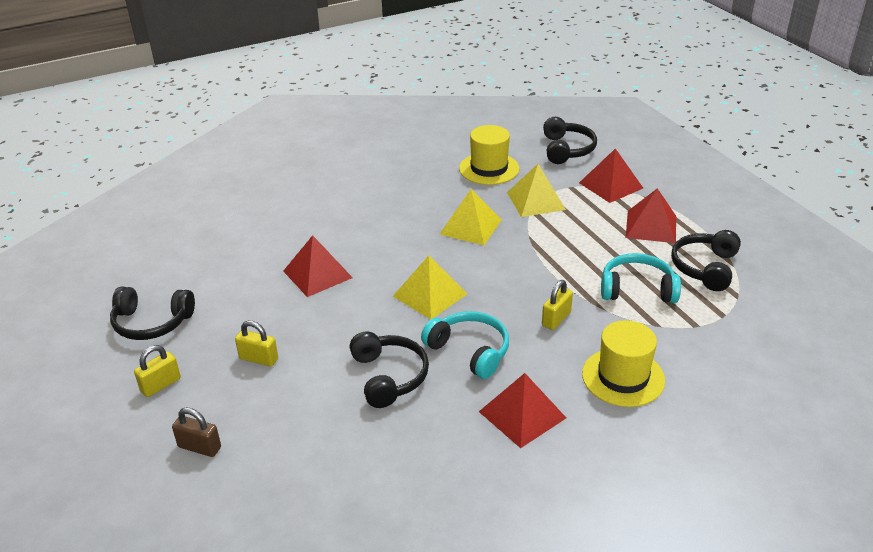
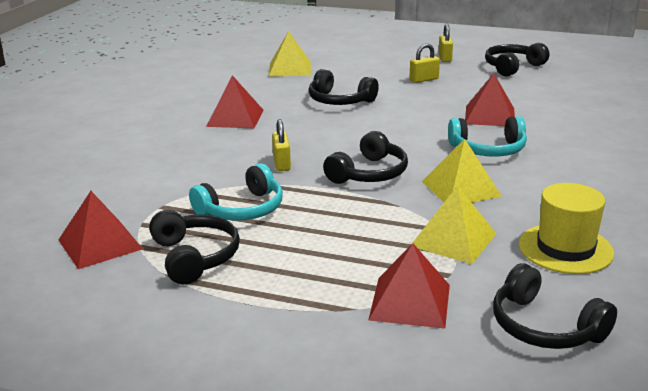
camera: 135 degrees right, 10 degrees down
brown padlock [172,407,221,457] -> none
yellow pyramid [393,256,467,320] -> yellow pyramid moved to [268,31,311,77]
turquoise headphones [421,311,509,379] -> turquoise headphones moved to [448,116,527,157]
yellow hat [582,320,665,407] -> none
red pyramid [626,188,676,243] -> red pyramid moved to [59,191,143,269]
none -> black headphones [323,131,408,184]

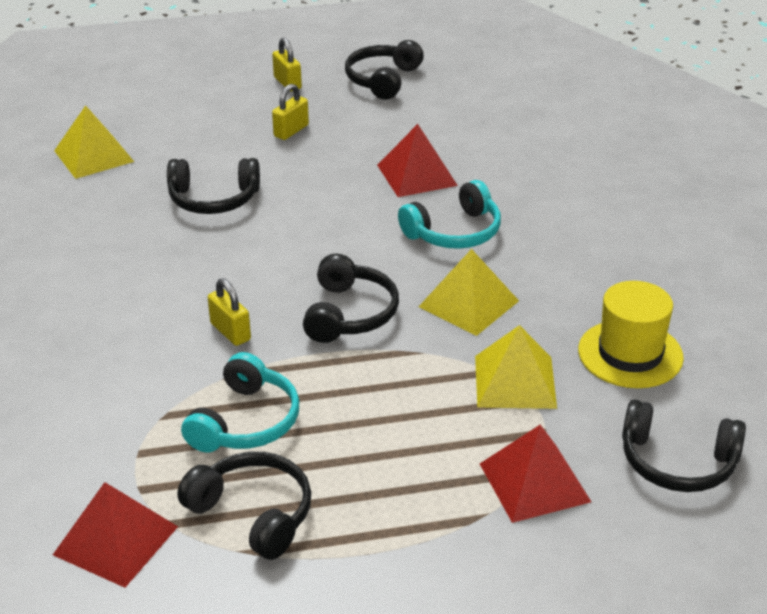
camera: 30 degrees left, 10 degrees up
red pyramid [206,75,263,128] -> none

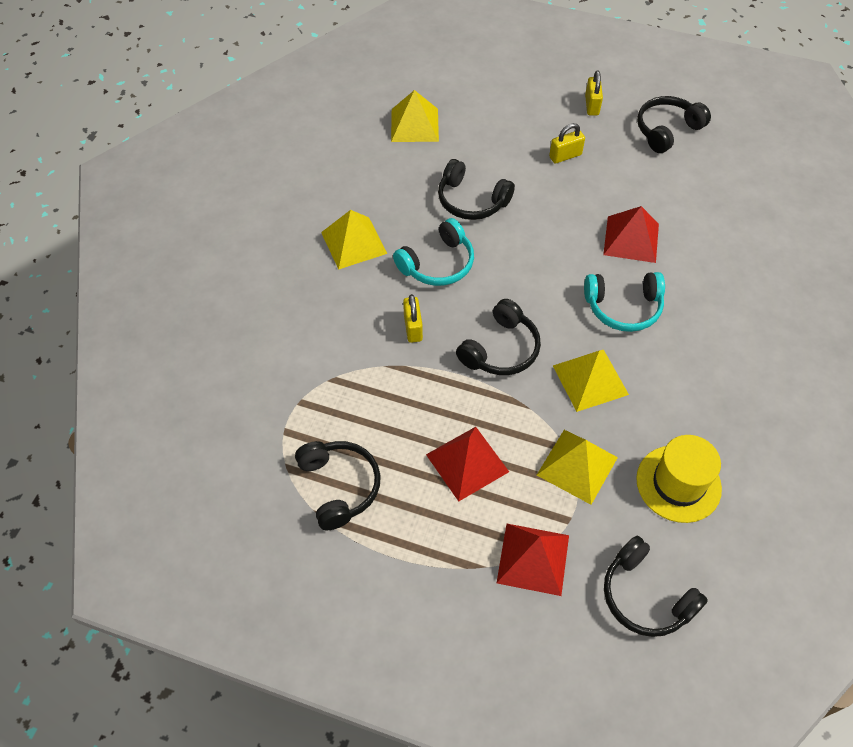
camera: 30 degrees right, 20 degrees up
red pyramid [53,482,178,588] -> red pyramid moved to [426,427,509,502]
turquoise headphones [181,352,299,453] -> turquoise headphones moved to [393,218,474,286]
none -> yellow pyramid [321,210,387,270]

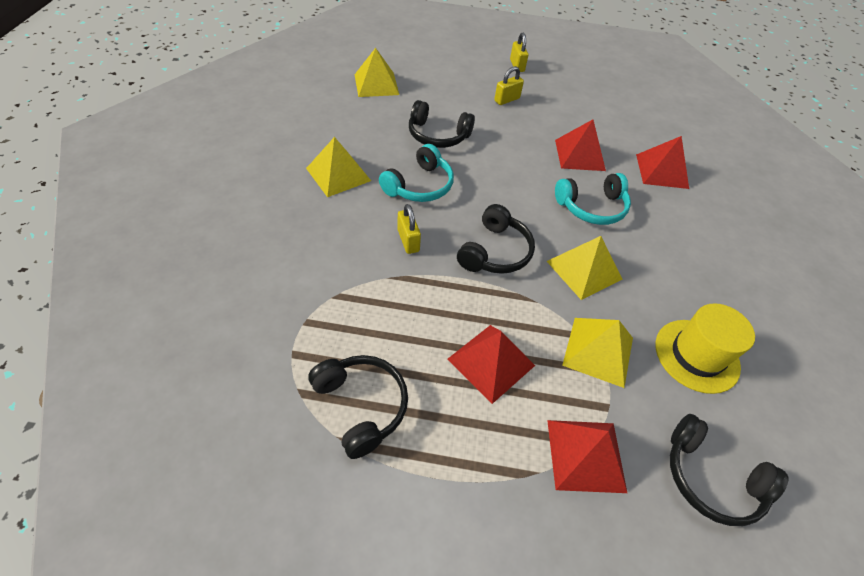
camera: 15 degrees left, 5 degrees down
black headphones [637,96,711,153] -> none
none -> red pyramid [636,136,689,189]

